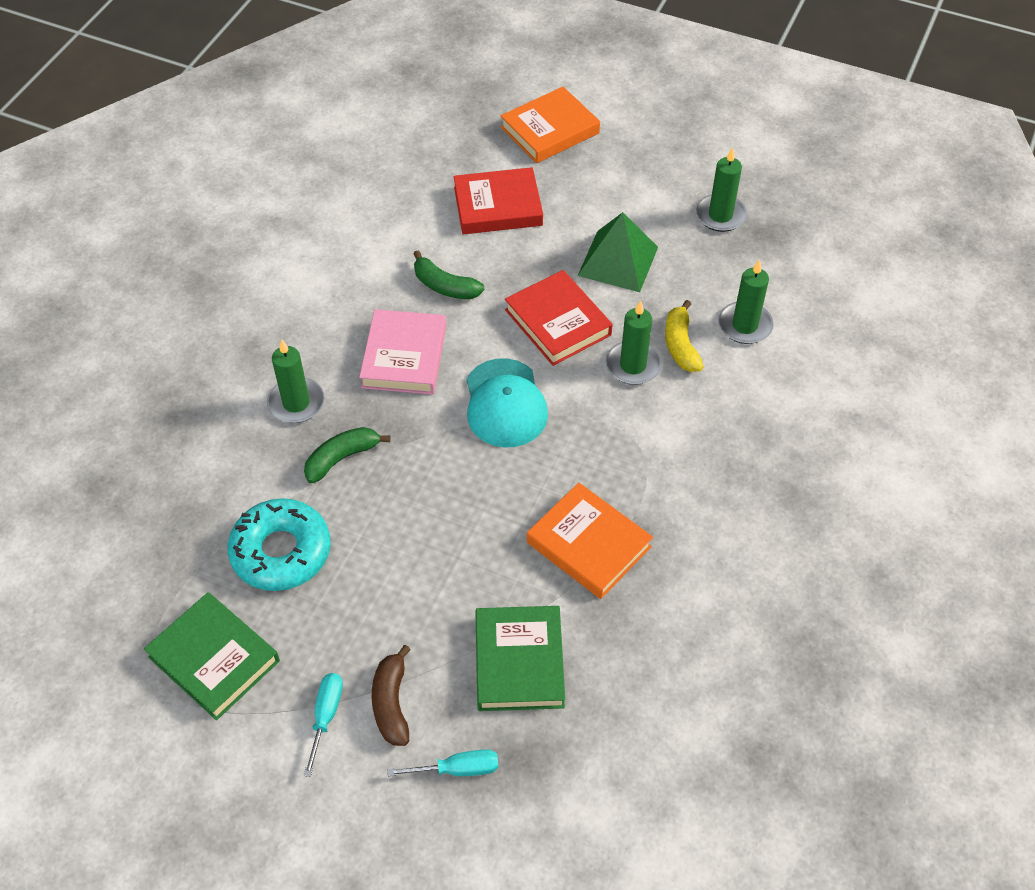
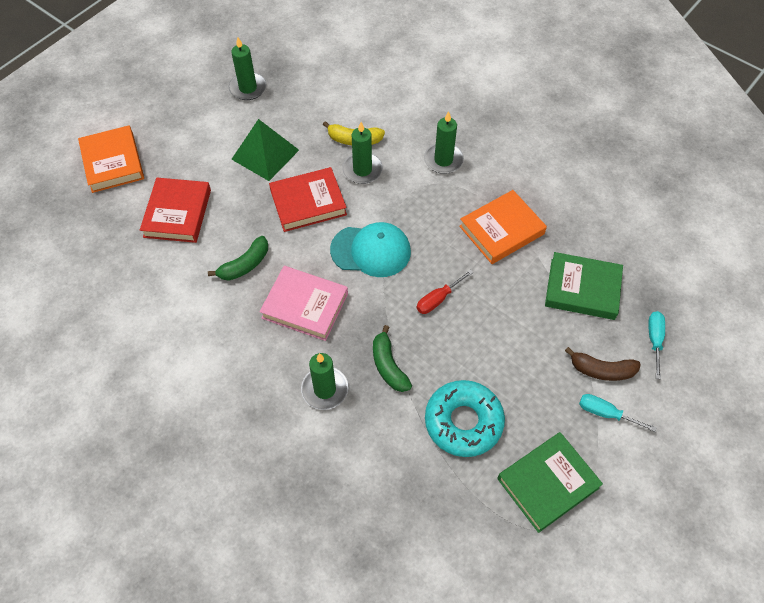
camera: 75 degrees left, 5 degrees up
green candle [718,259,774,344] -> green candle moved to [424,111,464,174]
none -> red screwdriver [416,270,473,314]

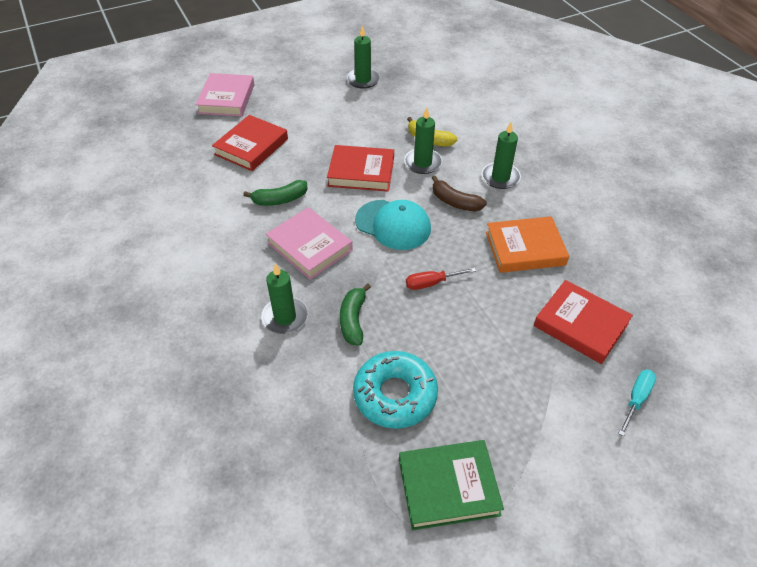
camera: 25 degrees right, 10 degrees down
orange book [78,125,144,193] -> pink book [196,73,255,116]
green pyramid [231,119,299,181] -> none
green book [545,252,623,320] -> red book [534,280,633,364]
brown banana [565,347,641,381] -> brown banana moved to [432,176,487,212]
turquoise screwdriver [579,394,657,432] -> none

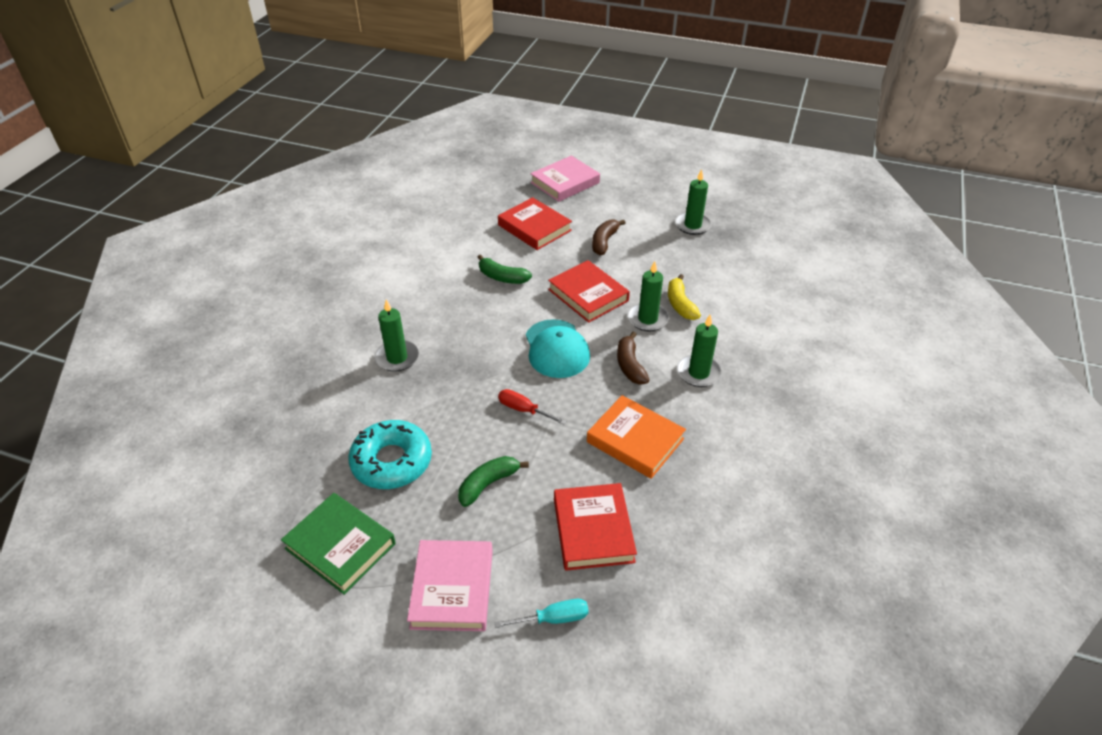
camera: 45 degrees right, 5 degrees down
red book [212,115,288,171] -> red book turned 60 degrees clockwise [498,197,572,250]
pink book [266,207,353,280] -> pink book moved to [407,540,493,631]
green banana [340,283,371,345] -> green banana moved to [458,456,529,507]
none -> brown banana [592,219,625,255]

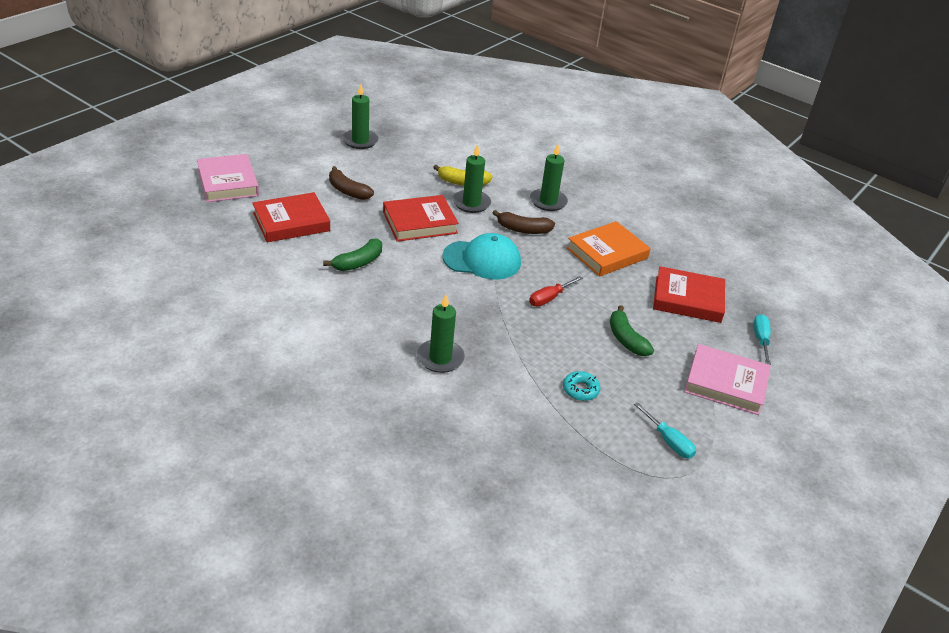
camera: 75 degrees left, 5 degrees down
green book [281,493,396,595] -> turquoise screwdriver [634,402,696,459]
turquoise donut [348,420,432,489] -> turquoise donut [563,371,600,401], size x0.47

